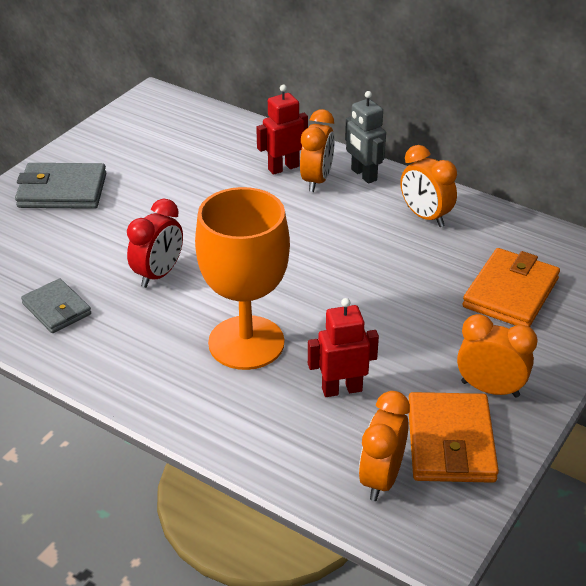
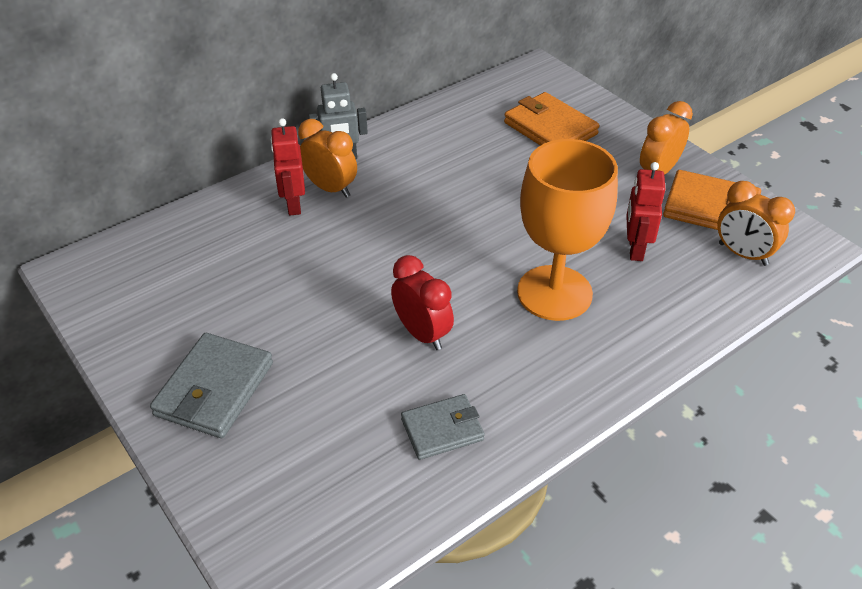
camera: 70 degrees left, 5 degrees up
orange clock [400,145,457,227] -> none

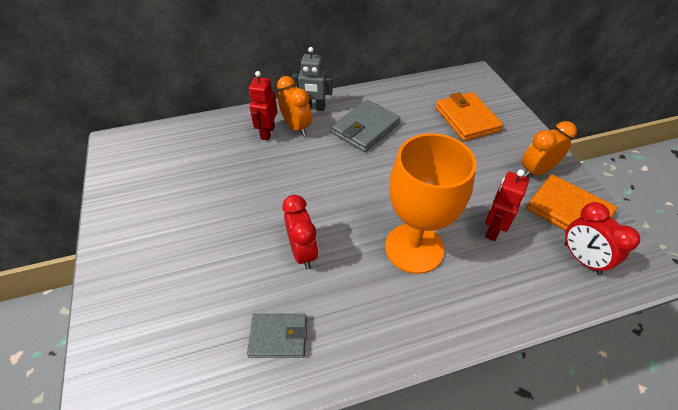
camera: 20 degrees right, 5 degrees up
grey wallet [150,333,273,438] -> grey wallet moved to [331,100,400,152]
orange clock [717,181,795,266] -> red clock [564,202,640,275]

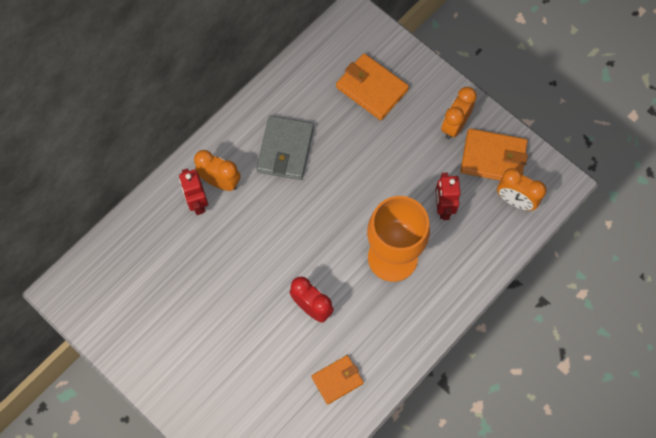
camera: 30 degrees left, 20 degrees up
grey wallet [247,314,307,358] -> orange wallet [312,355,364,404]
grey robot [292,47,333,111] -> none
red clock [564,202,640,275] -> orange clock [497,168,546,211]

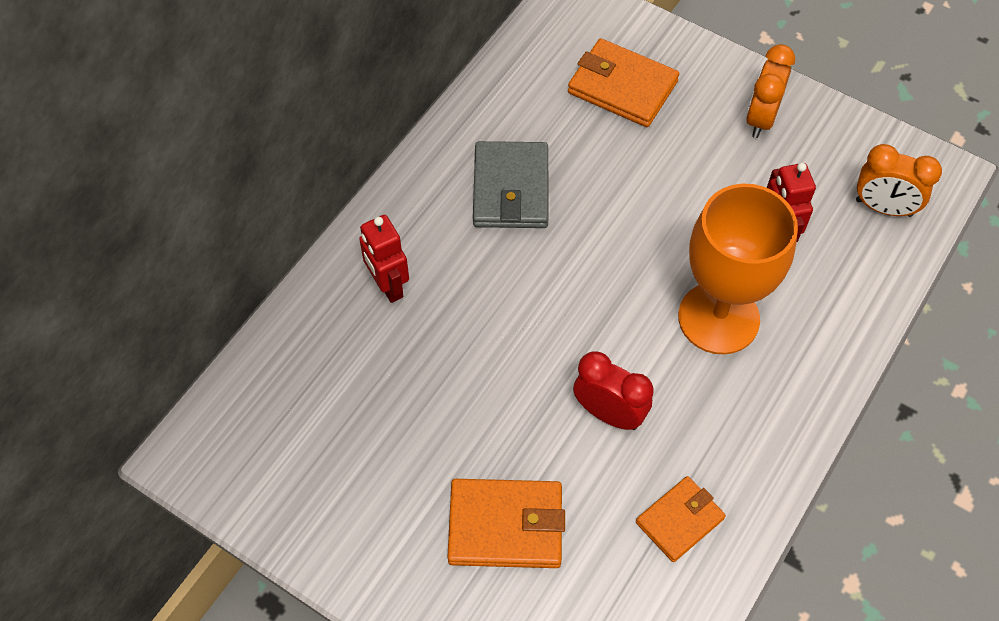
camera: 10 degrees left, 10 degrees down
orange clock [194,150,240,191] -> none
orange wallet [460,128,528,180] -> orange wallet moved to [447,479,565,568]

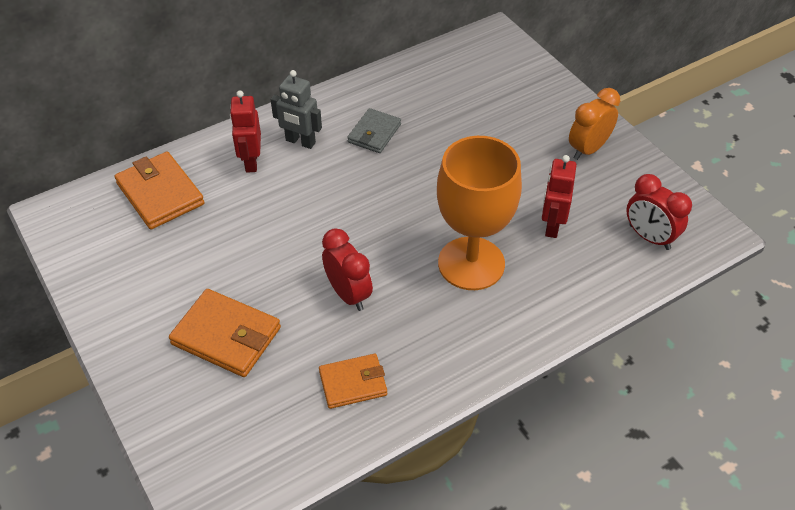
camera: 25 degrees right, 10 degrees down
grey wallet [473,141,549,228] -> grey wallet [347,108,401,153], size x0.65
orange wallet [568,38,679,127] -> orange wallet moved to [115,152,205,229]
orange clock [856,144,942,217] -> red clock [626,174,692,250]
none -> grey robot [271,70,322,149]

